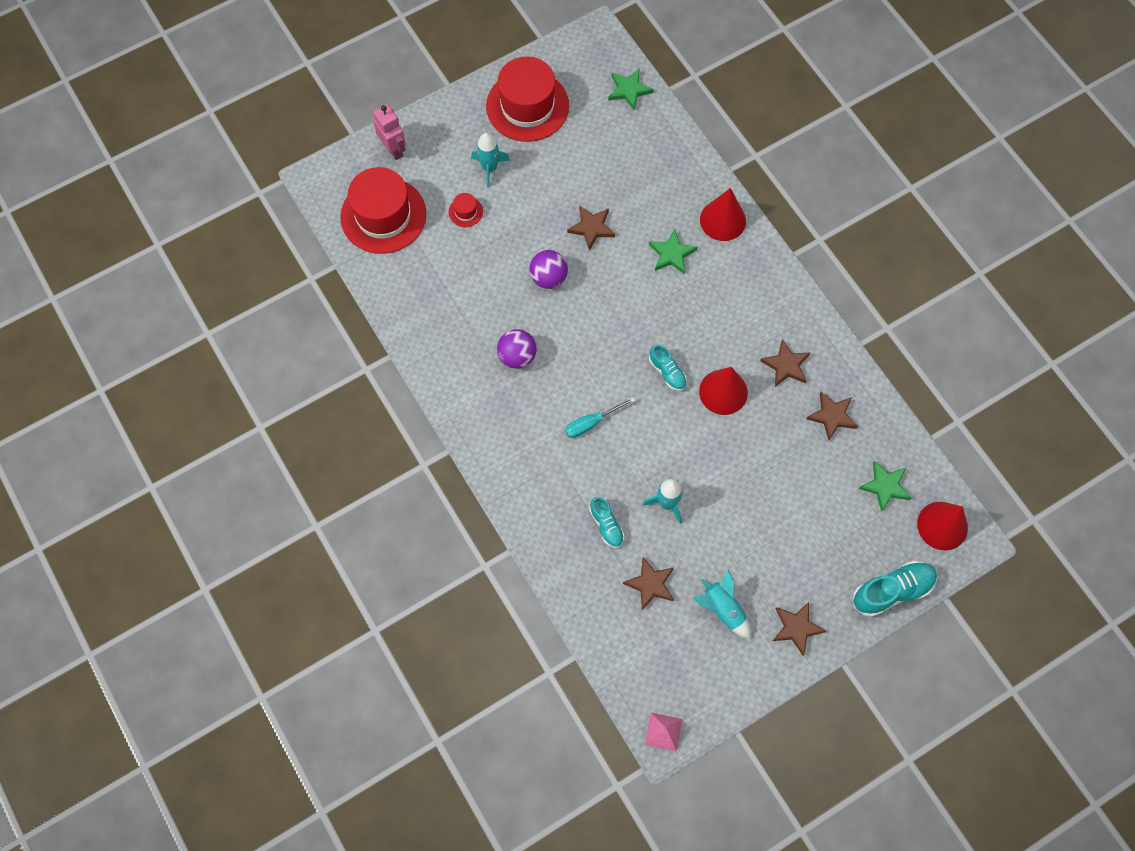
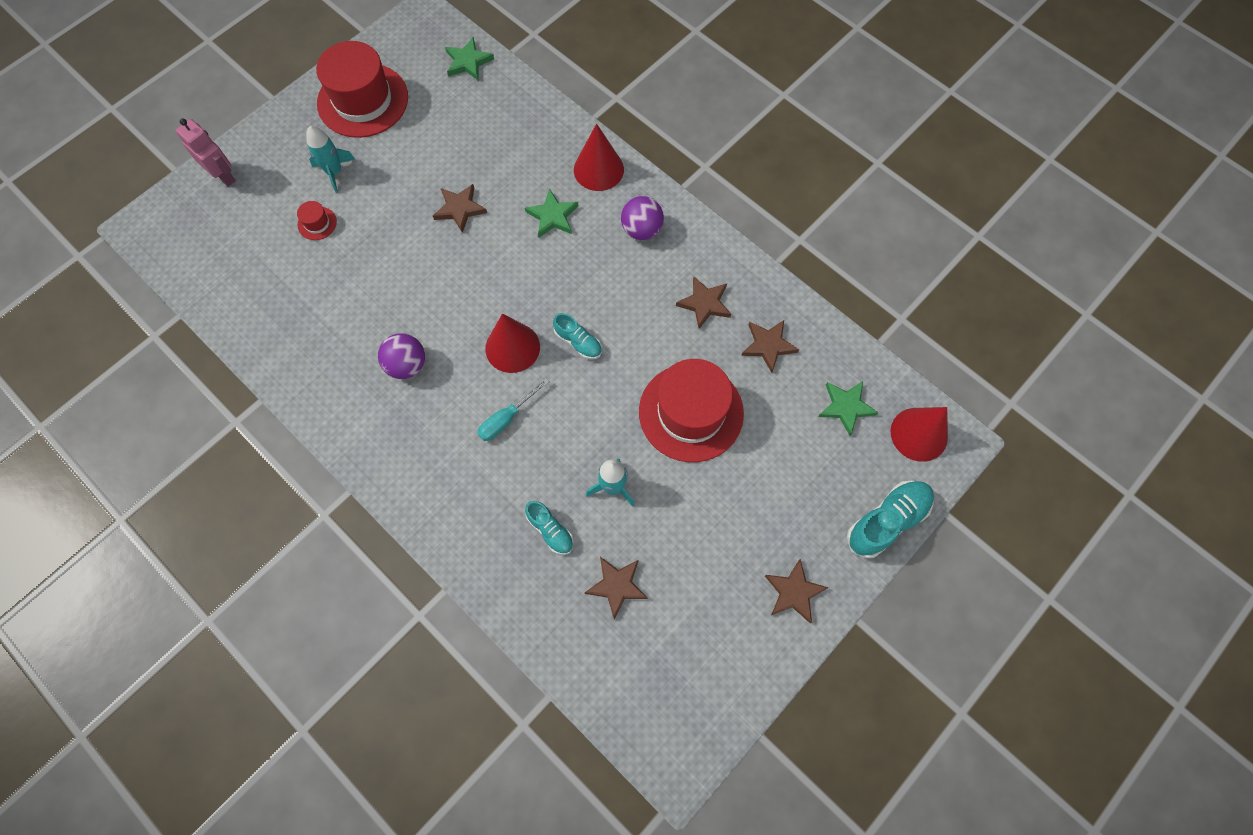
camera: 15 degrees left, 0 degrees up
red hat [340,167,427,254] -> red hat moved to [639,359,744,462]
purple ball [529,250,568,289] -> purple ball moved to [621,196,664,240]
pink pyramid [645,713,682,752] -> none
turquoise rocket [693,570,751,639] -> none
red cone [699,367,748,415] -> red cone moved to [485,314,540,373]

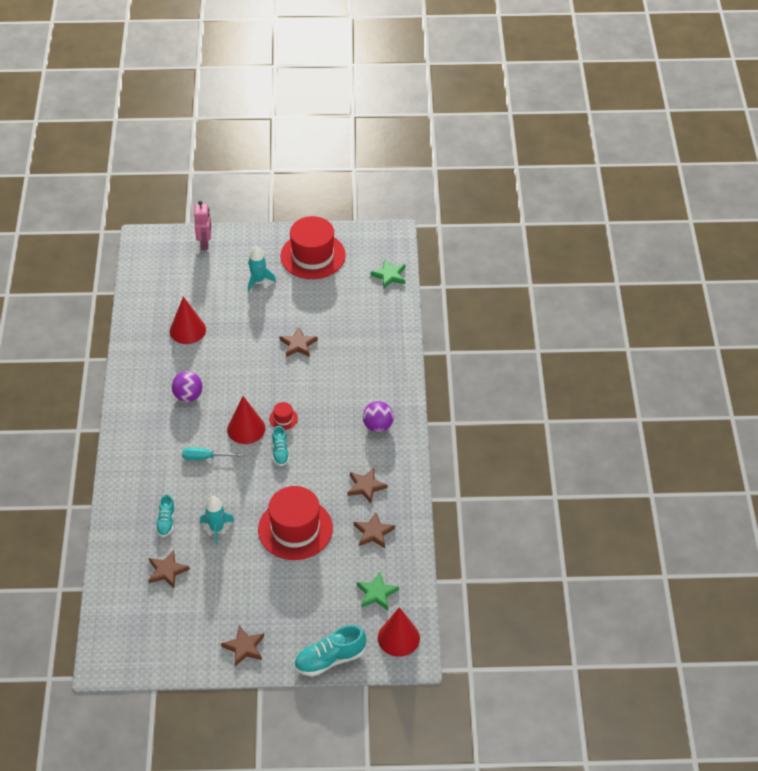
camera: 45 degrees right, 20 degrees down
red hat [297,201,337,240] -> red hat moved to [269,402,298,430]
green star [525,189,579,237] -> none
red cone [574,124,624,191] -> red cone moved to [170,297,206,344]
turquoise shoe [847,480,934,558] -> turquoise shoe turned 150 degrees clockwise [294,625,366,677]

